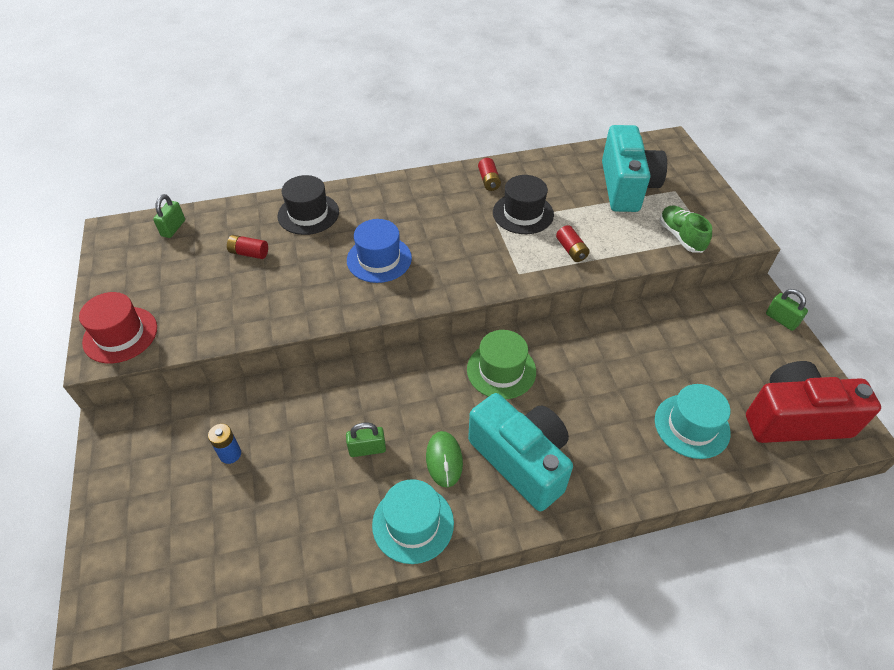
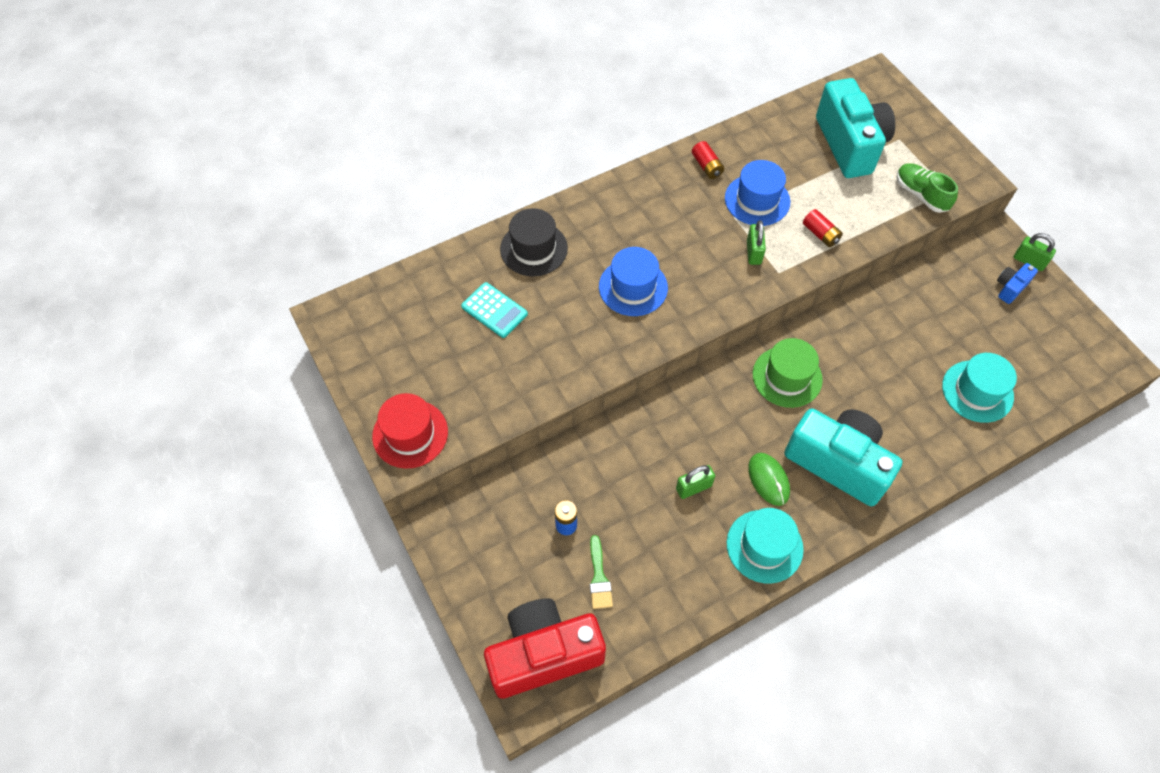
camera: 15 degrees left, 10 degrees up
green padlock [153,194,185,238] -> green padlock moved to [747,220,766,265]
red battery [227,235,268,259] -> turquoise calculator [461,282,528,338]
black hat [493,175,554,234] -> blue hat [725,160,791,226]
red camera [746,361,881,443] -> red camera moved to [484,598,606,699]
none -> green brush [590,535,613,609]
none -> blue camera [997,263,1038,304]

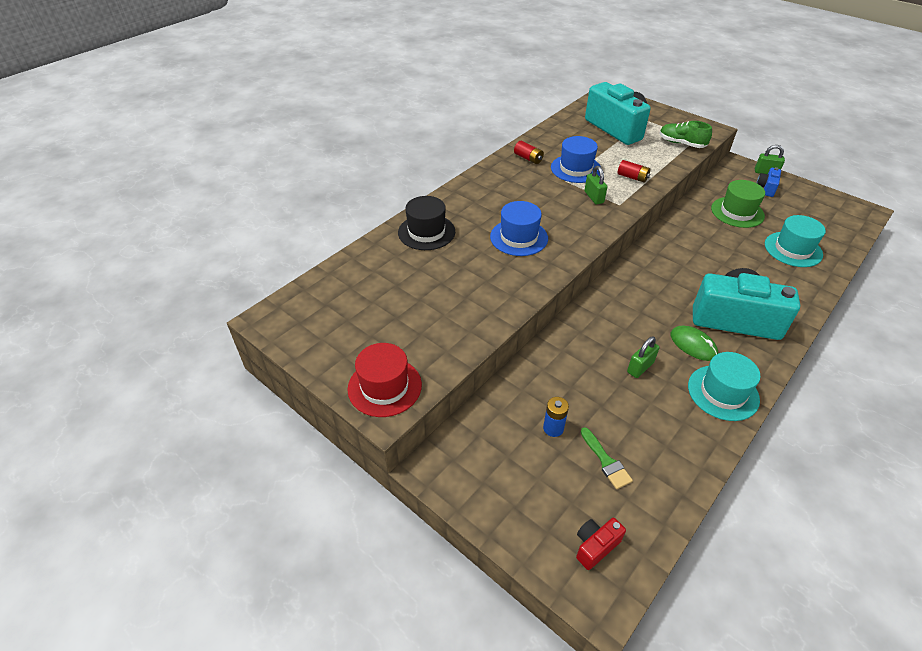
camera: 20 degrees left, 15 degrees down
turquoise calculator [461,282,528,338] -> none
red camera [484,598,606,699] -> red camera [576,518,626,570], size x0.43
green hat [753,338,823,408] -> green hat moved to [711,180,765,228]

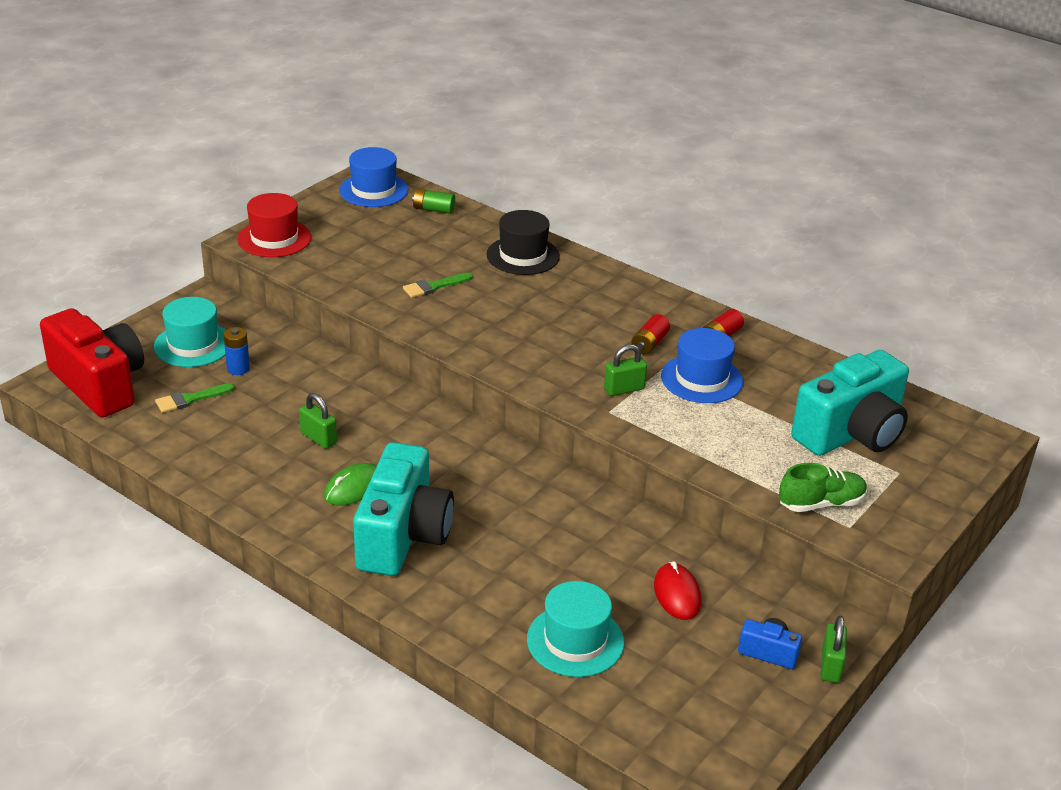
camera: 85 degrees right, 10 degrees down
blue hat [490,201,548,256] -> blue hat moved to [339,147,408,207]
red camera [576,518,626,570] -> red camera [40,308,144,418], size x2.32
red battery [617,160,650,183] -> red battery moved to [631,314,670,354]
green shoe [660,121,712,148] -> green shoe turned 45 degrees clockwise [779,463,867,512]
turquoise hat [688,352,761,421] -> turquoise hat moved to [154,297,226,367]
green hat [711,180,765,228] -> red mouse [654,561,702,620]
none -> green brush [403,273,473,298]
none -> green battery [412,189,455,214]

